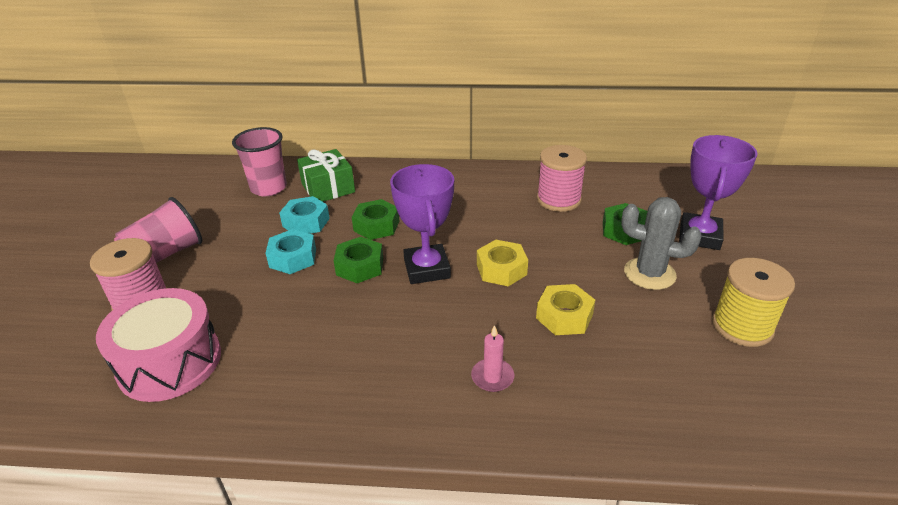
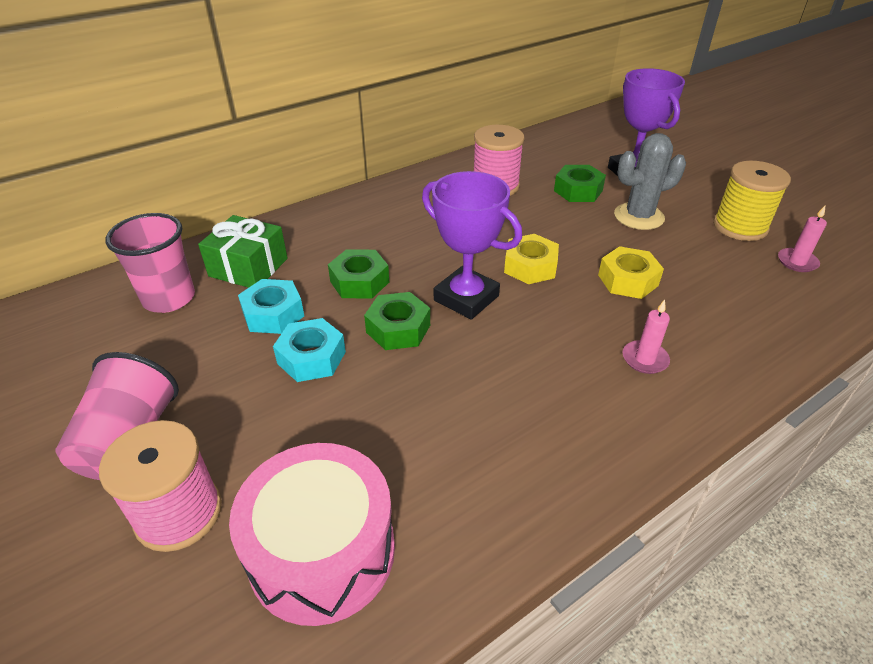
camera: 40 degrees left, 5 degrees up
none -> pink candle [778,206,827,272]

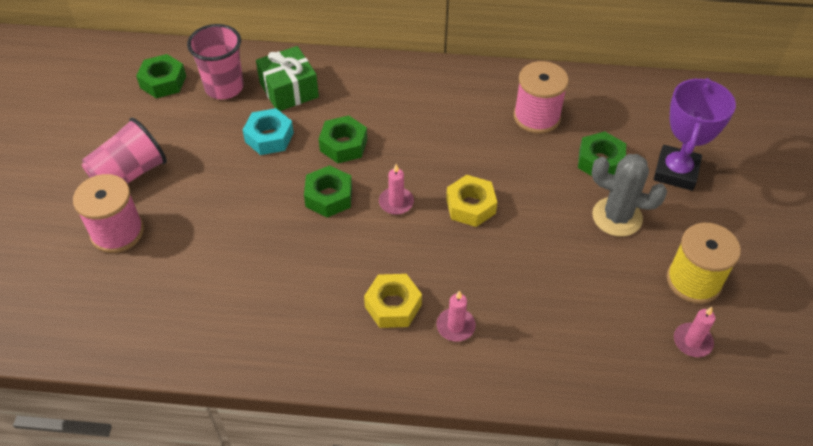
camera: 40 degrees right, 10 degrees up
pink drum [229,443,395,626] -> none
turquoise nut [273,318,346,382] -> none
purple trophy [422,171,522,320] -> pink candle [379,164,414,215]
yellow nut [598,246,664,299] -> yellow nut moved to [364,274,422,328]
none -> green nut [136,54,186,98]

